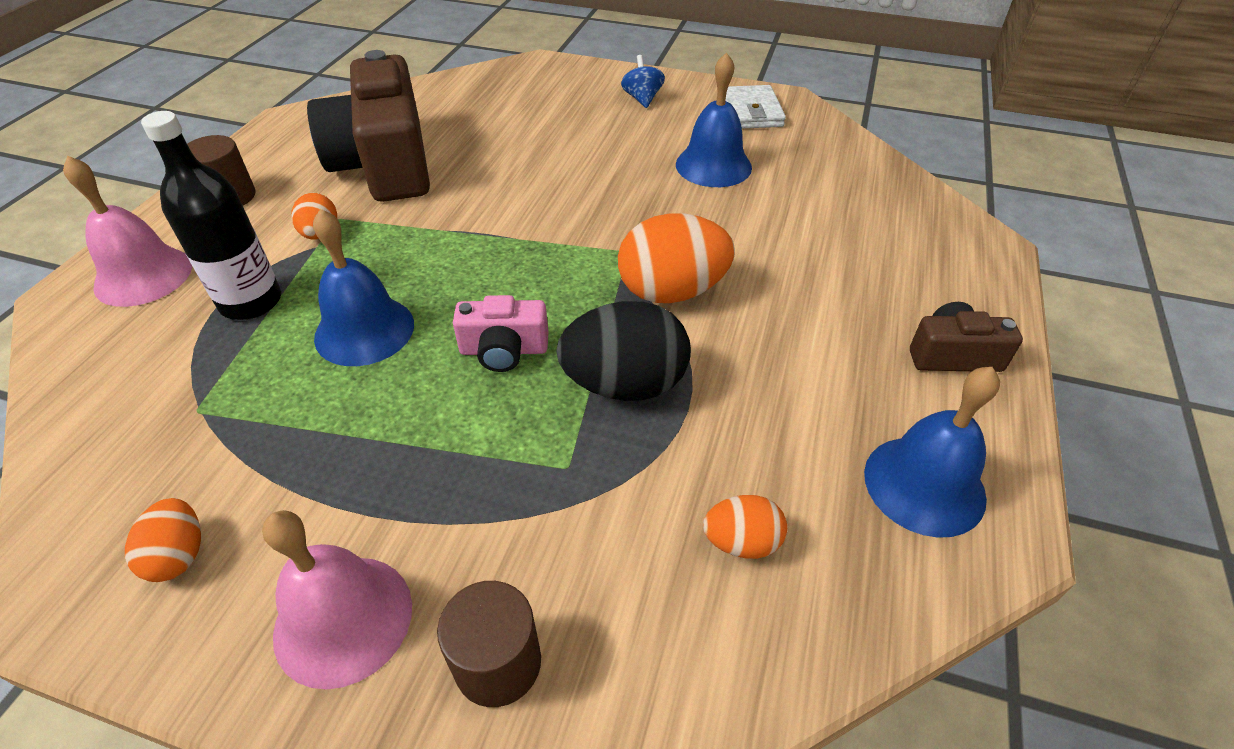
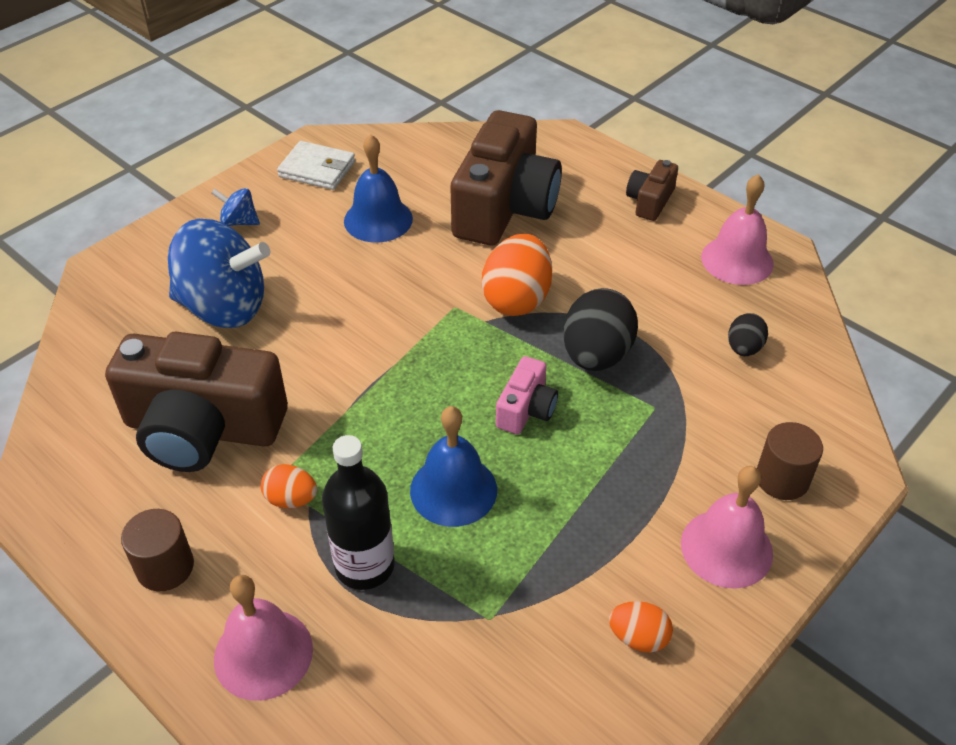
camera: 65 degrees left, 0 degrees up
orange egg [703,495,787,559] -> black egg [728,313,768,356]
blue bell [864,367,1000,538] -> pink bell [701,174,774,285]
none -> blue spinning top [168,219,270,328]
none -> brown camera [450,110,562,246]

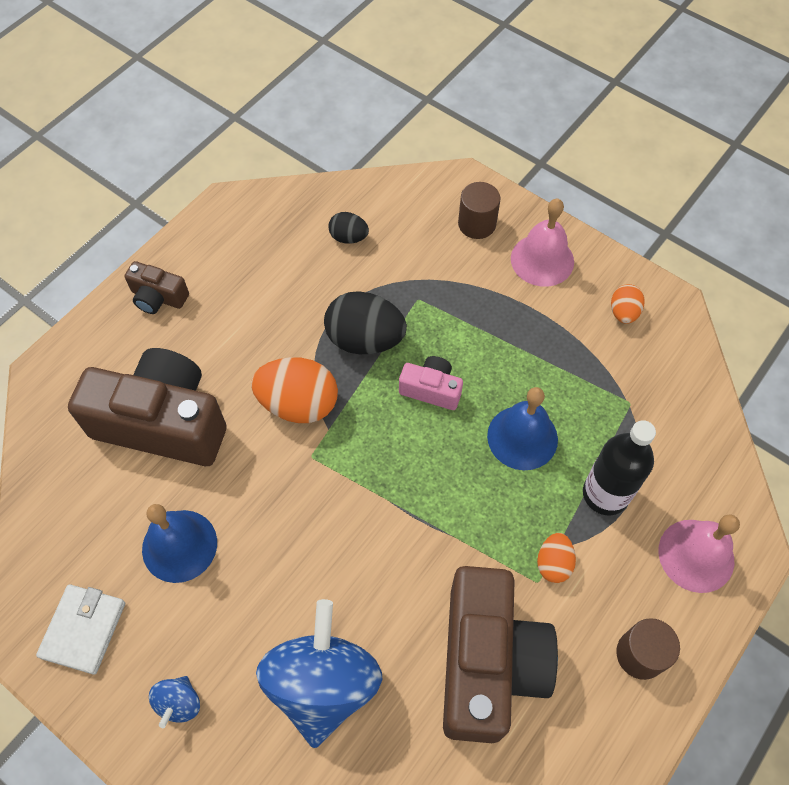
camera: 95 degrees left, 15 degrees up
pink bell [701,174,774,285] -> none

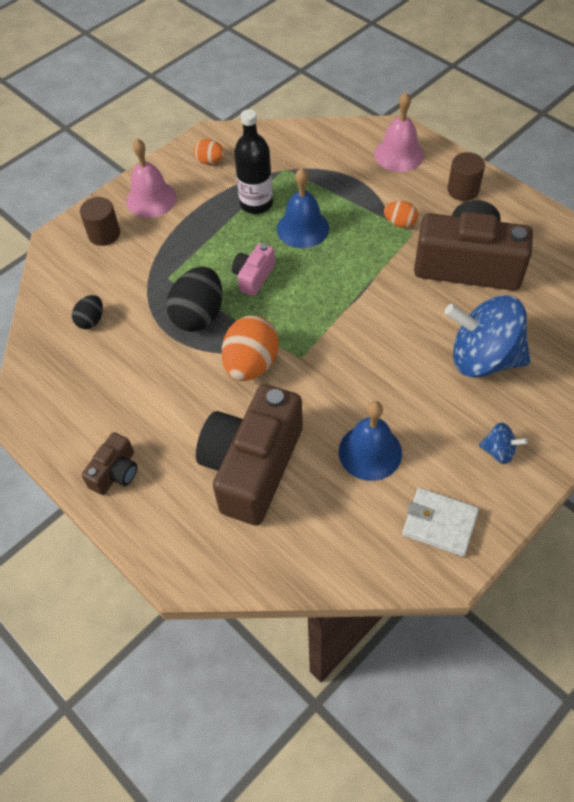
camera: 80 degrees left, 5 degrees down
black bottle [583,420,656,516] -> black bottle moved to [234,109,273,214]

